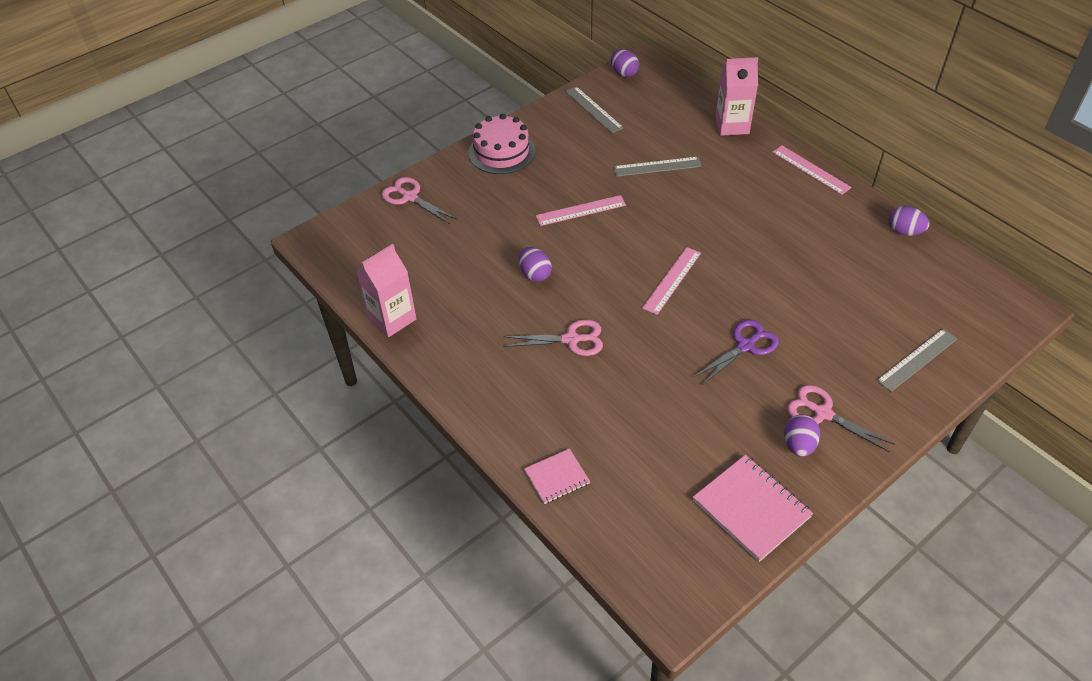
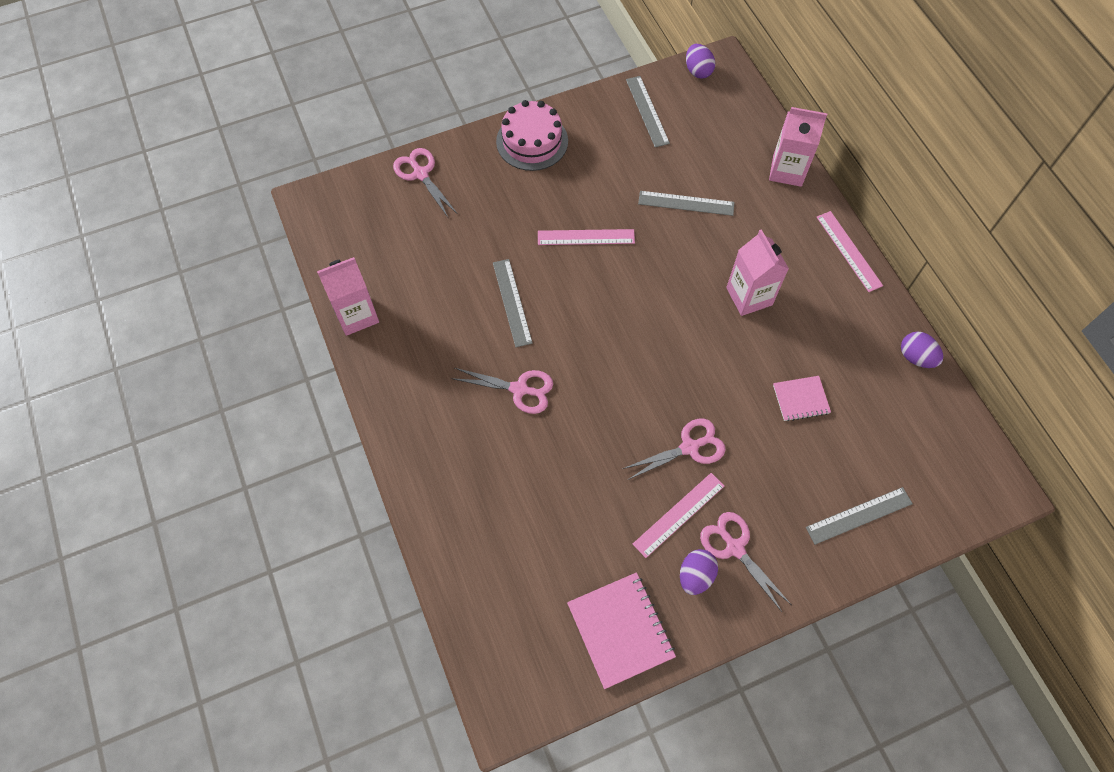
camera: 15 degrees right, 15 degrees up
purple egg [519,247,552,282] -> grey ruler [493,259,533,347]
pink notebook [524,448,590,504] -> pink notebook moved to [773,376,831,421]
pink ruler [642,247,701,315] -> pink ruler moved to [633,473,724,558]
purple scissors [694,320,779,385] -> pink scissors [623,419,726,480]
none -> pink carton [726,229,789,316]

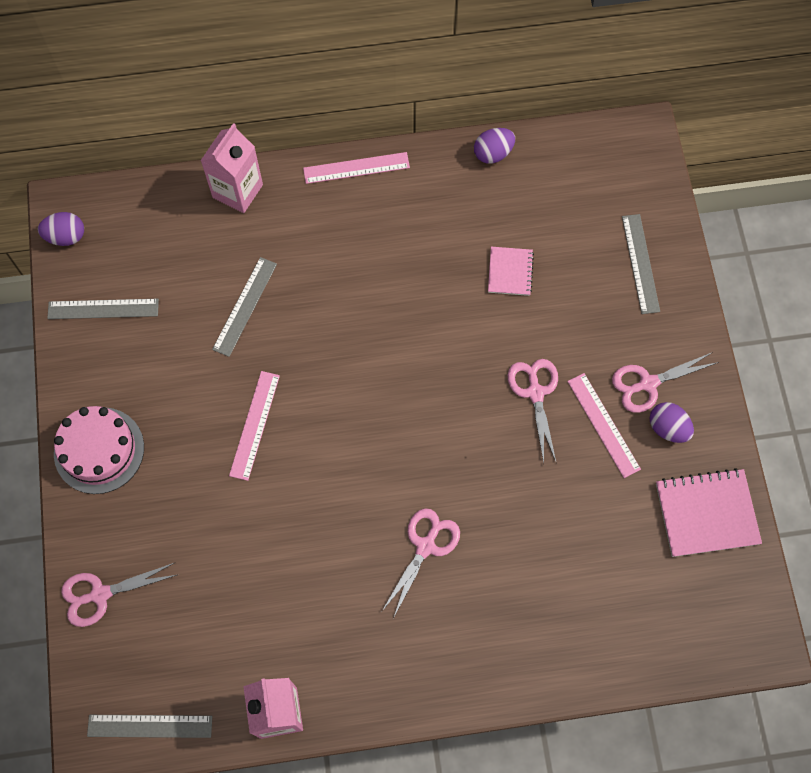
camera: 75 degrees left, 5 degrees up
grey ruler [493,259,533,347] -> grey ruler moved to [87,715,212,738]
pink carton [726,229,789,316] -> none

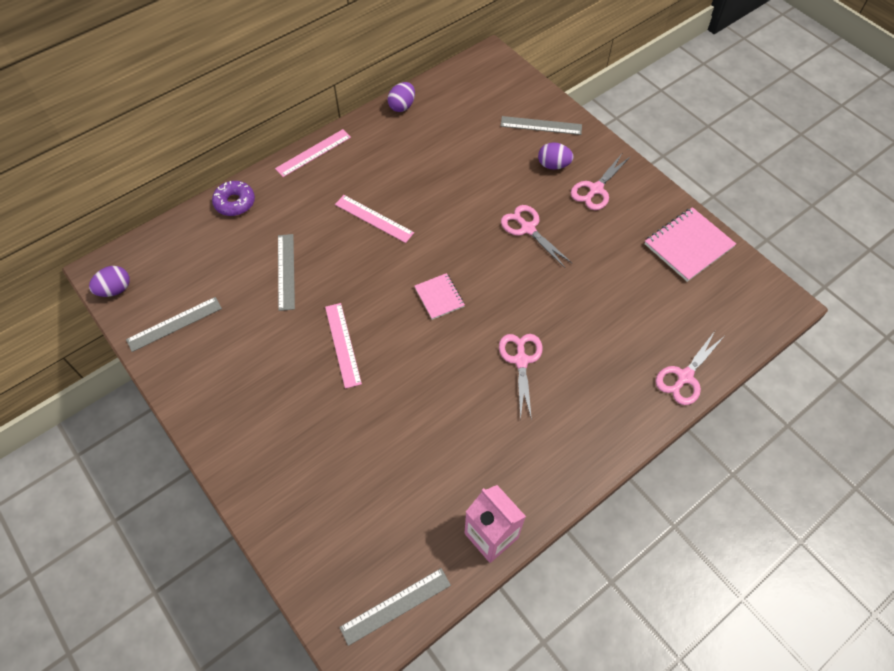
camera: 30 degrees left, 10 degrees down
pink cake [54,406,144,494] -> none
pink scissors [61,563,177,627] -> pink scissors moved to [656,331,723,405]
pink carton [201,123,263,213] -> purple donut [212,181,255,216]
pink notebook [488,247,534,296] -> pink notebook moved to [414,273,465,320]
pink ruler [567,373,641,478] -> pink ruler moved to [335,195,414,243]
grey ruler [622,214,660,314] -> grey ruler turned 45 degrees counterclockwise [501,116,582,135]
purple egg [649,402,694,443] -> purple egg moved to [538,142,573,170]

